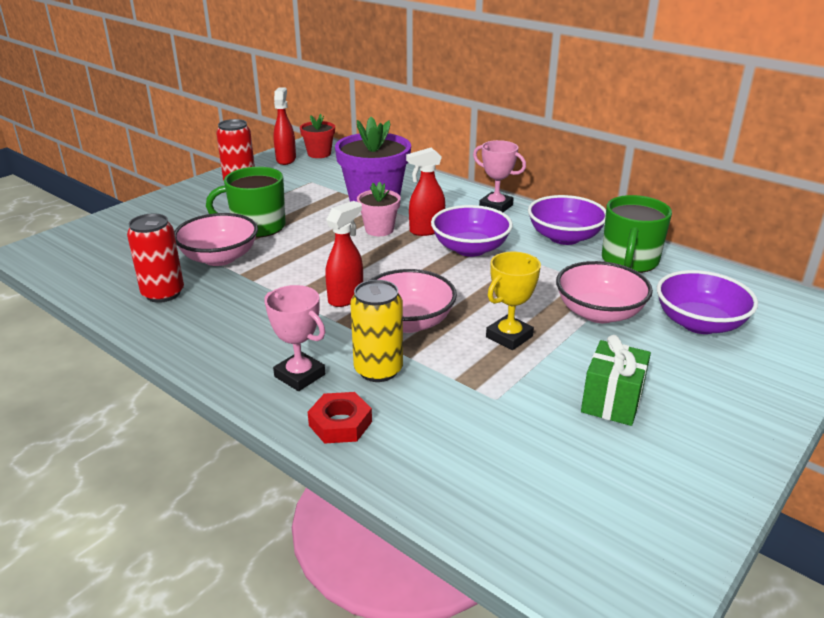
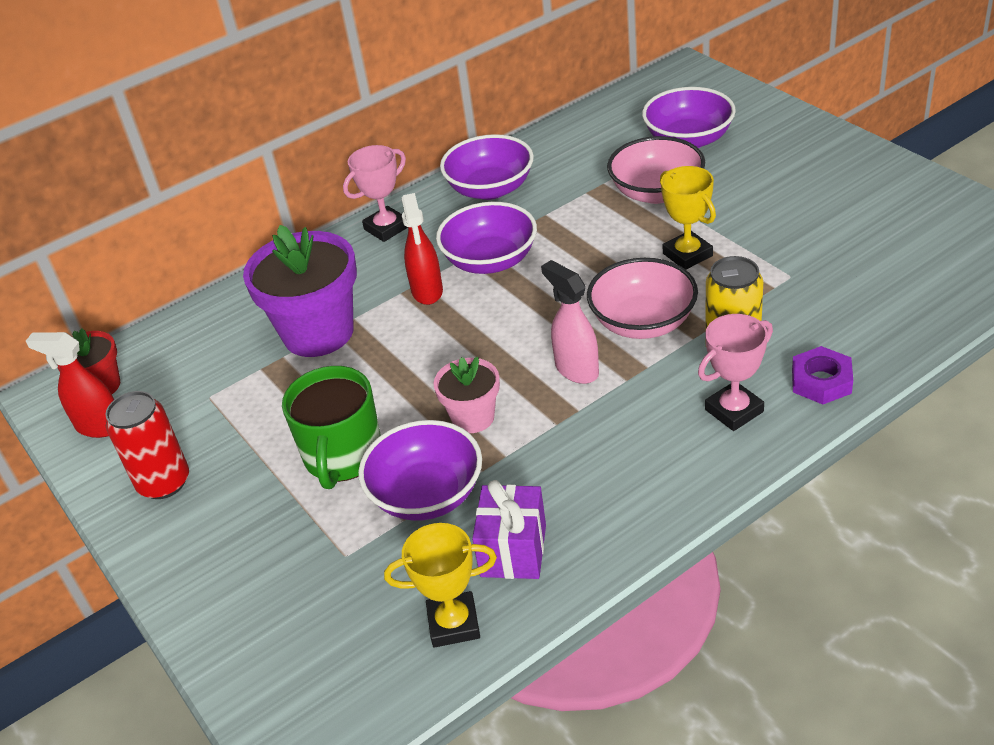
camera: 70 degrees left, 10 degrees up
red can [127,214,184,303] -> purple gift [472,480,546,579]
pink bowl [174,213,258,266] -> purple bowl [358,420,482,521]
red nut [308,392,372,444] -> purple nut [792,346,853,404]
red spray bottle [325,201,363,307] -> pink spray bottle [541,260,599,384]
pink flower pot [357,182,401,236] -> pink flower pot moved to [433,357,500,433]
green gift [581,335,651,426] -> none
green mug [602,195,672,273] -> none
none -> yellow trophy [384,523,497,648]

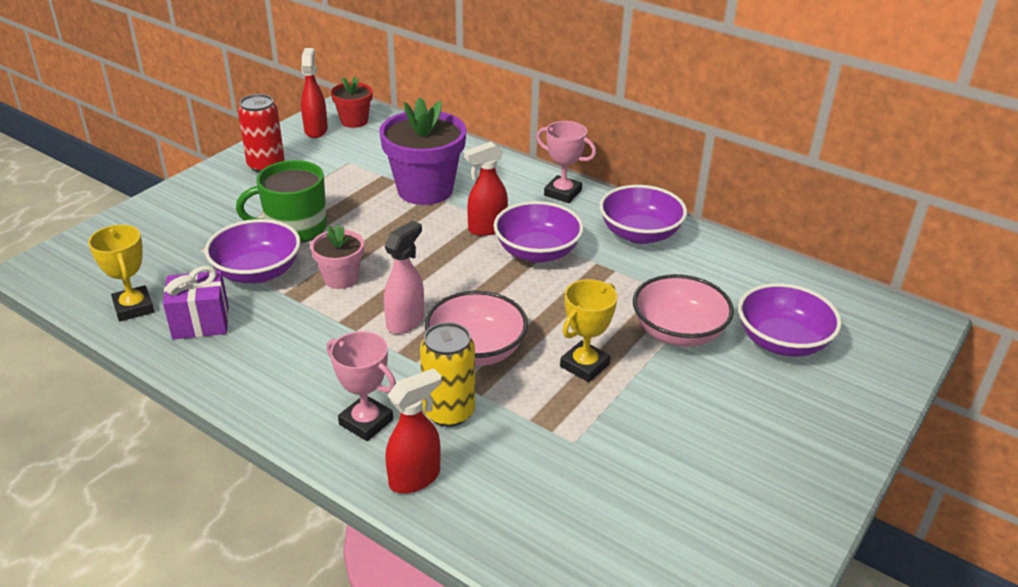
camera: 65 degrees right, 5 degrees down
purple nut [792,346,853,404] -> red spray bottle [385,368,442,494]

